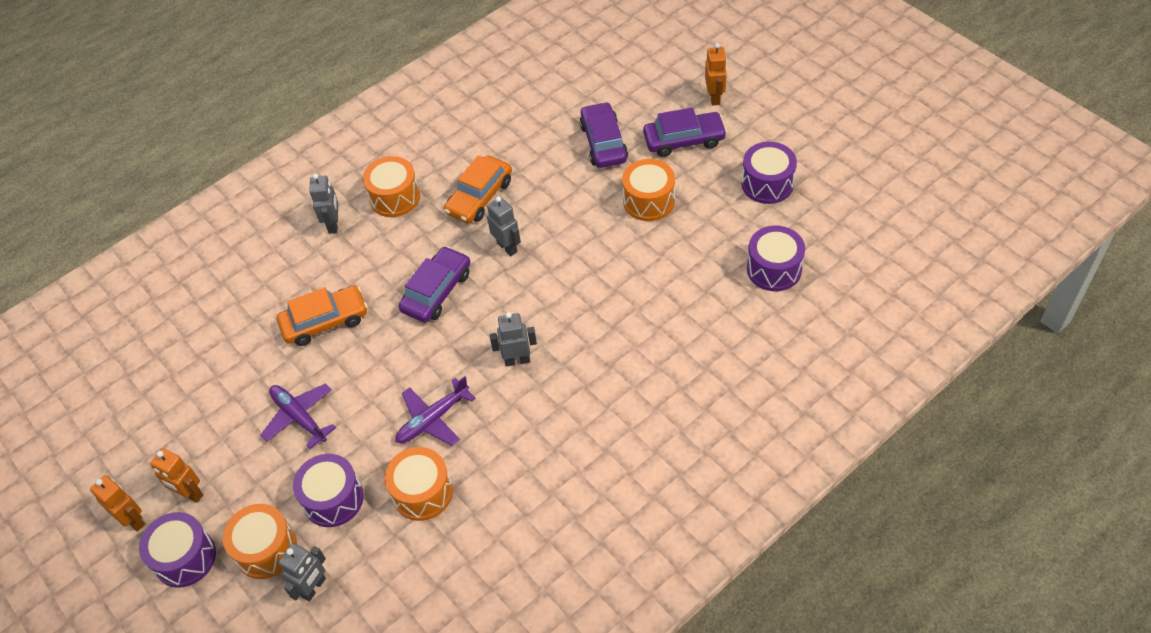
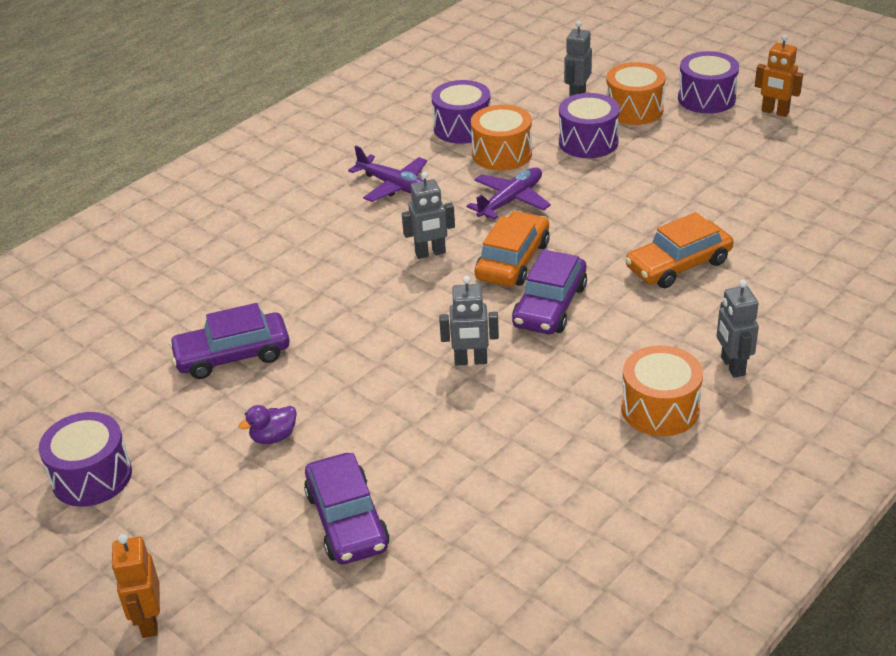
camera: 170 degrees right, 15 degrees down
orange robot [150,448,203,503] -> none
purple plane [260,383,336,449] -> purple plane moved to [348,146,427,202]
orange car [444,155,512,224] -> orange car moved to [475,211,550,287]
grey robot [487,196,521,256] -> grey robot turned 45 degrees counterclockwise [439,276,499,366]
orange drum [622,159,675,221] -> purple duck [238,405,297,444]
purple car [643,108,727,157] -> purple car moved to [169,303,290,379]
purple drum [747,226,805,291] -> purple drum moved to [431,80,491,144]

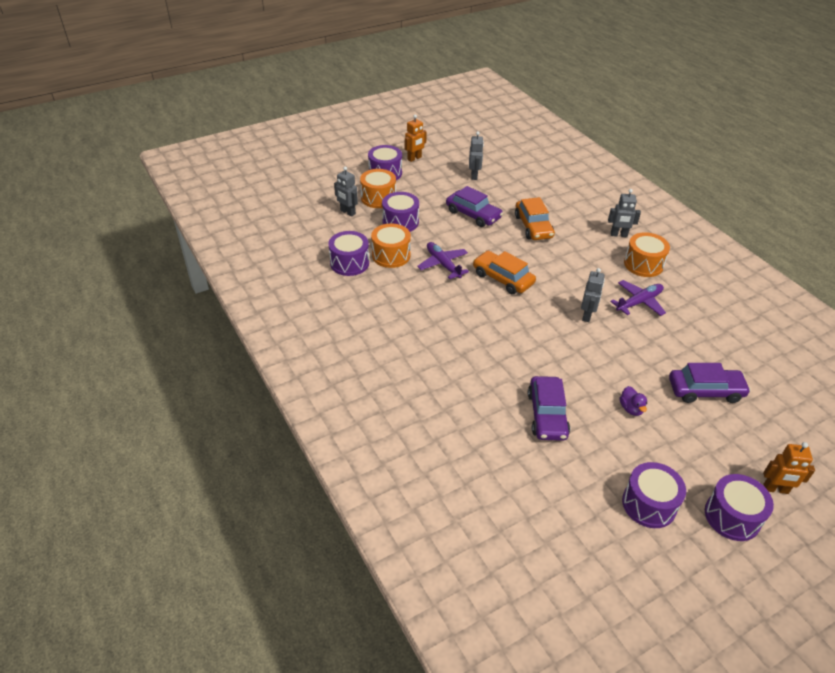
camera: 75 degrees left, 5 degrees up
purple plane [348,146,427,202] -> purple plane moved to [610,280,666,316]
grey robot [402,172,455,259] -> grey robot moved to [469,131,484,180]
purple car [512,249,587,334] -> purple car moved to [446,186,503,227]
none -> purple drum [705,474,774,541]

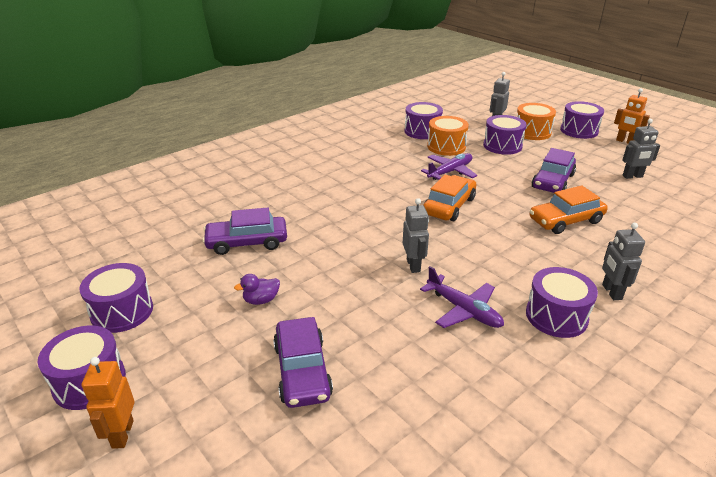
camera: 80 degrees right, 10 degrees down
grey robot [581,268,605,322] -> grey robot turned 105 degrees counterclockwise [403,198,429,273]
orange drum [624,232,670,277] -> purple drum [526,267,598,338]

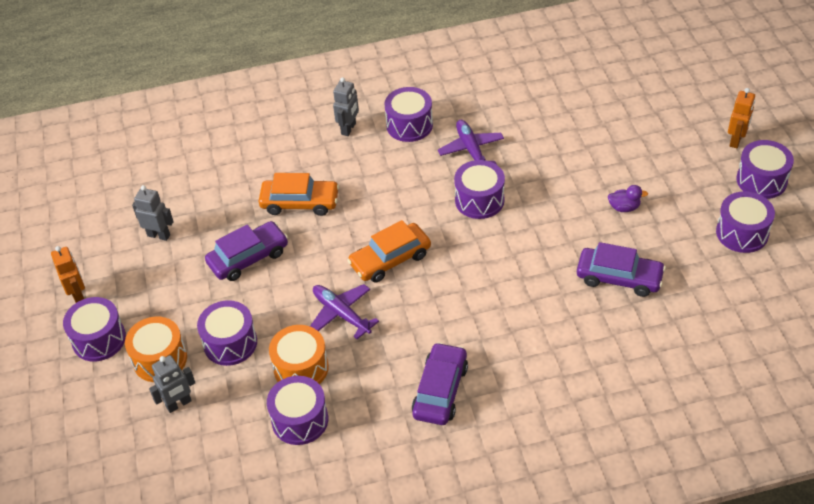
camera: 150 degrees left, 15 degrees up
purple car [273,317,333,408] -> purple car moved to [412,342,468,425]
grey robot [403,198,429,273] -> purple drum [454,160,505,219]
purple plane [421,153,477,180] -> purple plane turned 60 degrees clockwise [310,284,379,339]

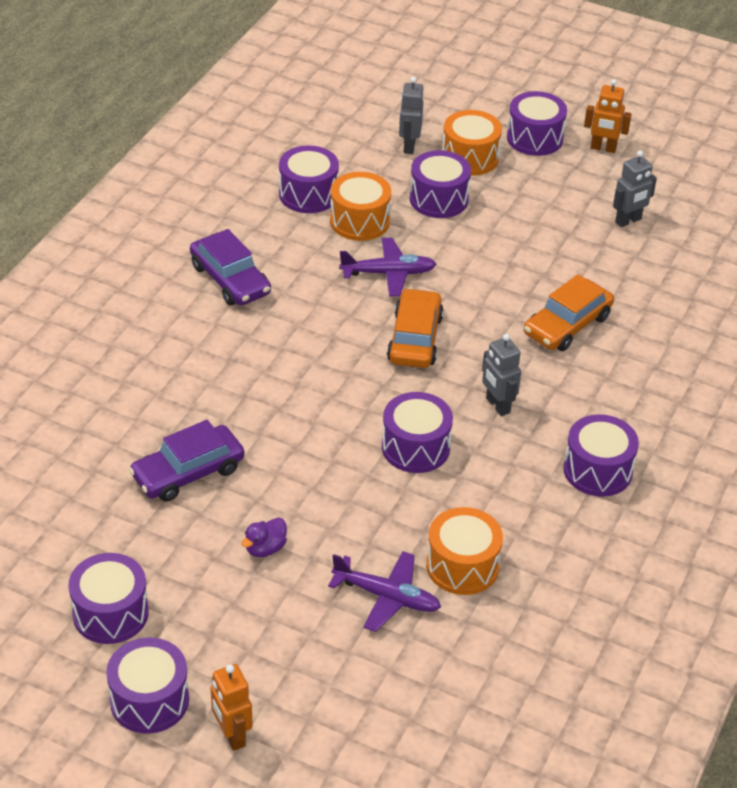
camera: 125 degrees right, 5 degrees down
purple car [205,221,288,281] -> none
grey robot [333,77,359,136] -> grey robot moved to [482,334,521,416]
purple plane [438,120,504,165] -> purple plane moved to [328,551,441,632]
none -> orange drum [426,507,503,595]

